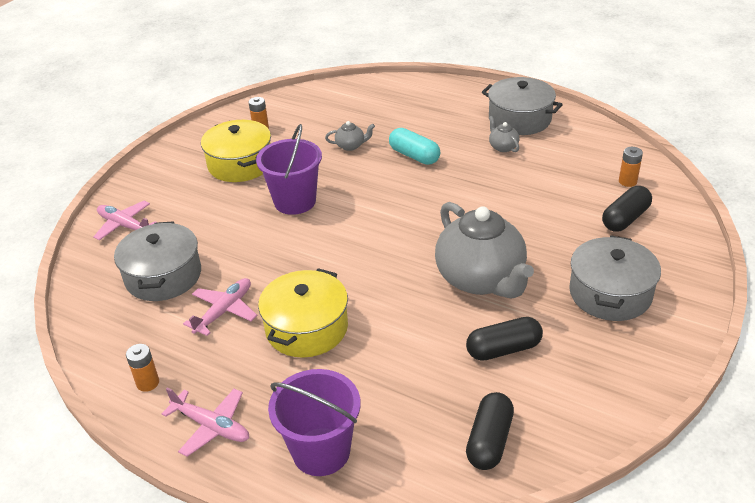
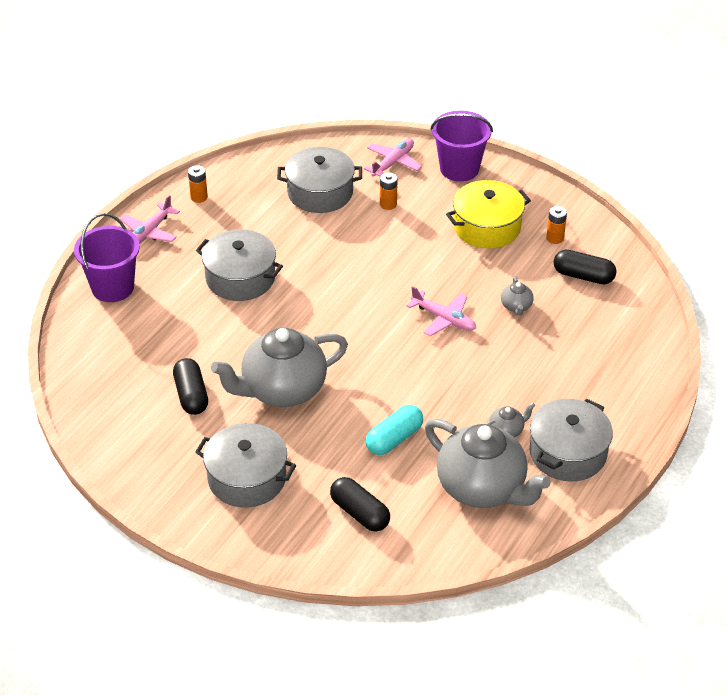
camera: 90 degrees right, 5 degrees up
pink plane [183,278,257,336] -> pink plane moved to [406,286,476,336]
purple bucket [256,124,322,215] -> purple bucket moved to [430,111,493,181]
yellow pot [258,268,348,358] -> grey pot [196,229,283,301]
turquoise capsule [389,128,440,165] -> turquoise capsule moved to [366,405,423,455]
black capsule [466,392,514,470] -> black capsule moved to [554,250,617,284]
orange battery [619,147,643,187] -> orange battery moved to [380,172,398,210]
none -> grey teapot [425,419,551,508]

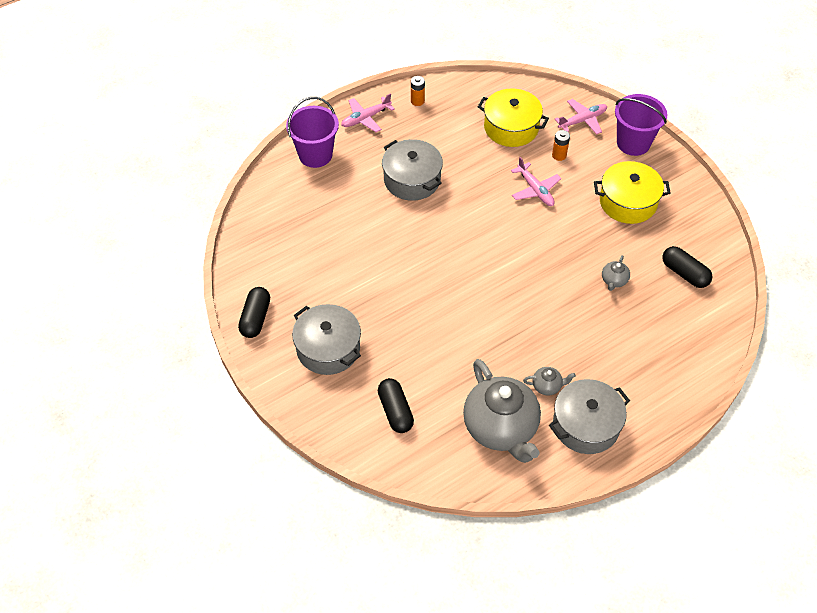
camera: 25 degrees right, 10 degrees up
black capsule [173,358,208,415] -> black capsule moved to [238,287,270,338]
grey teapot [211,328,348,407] -> none
grey pot [277,147,362,213] -> yellow pot [478,88,549,147]
turquoise capsule [366,405,423,455] -> none
pink plane [406,286,476,336] -> pink plane moved to [511,157,561,206]
orange battery [546,206,567,244] -> none

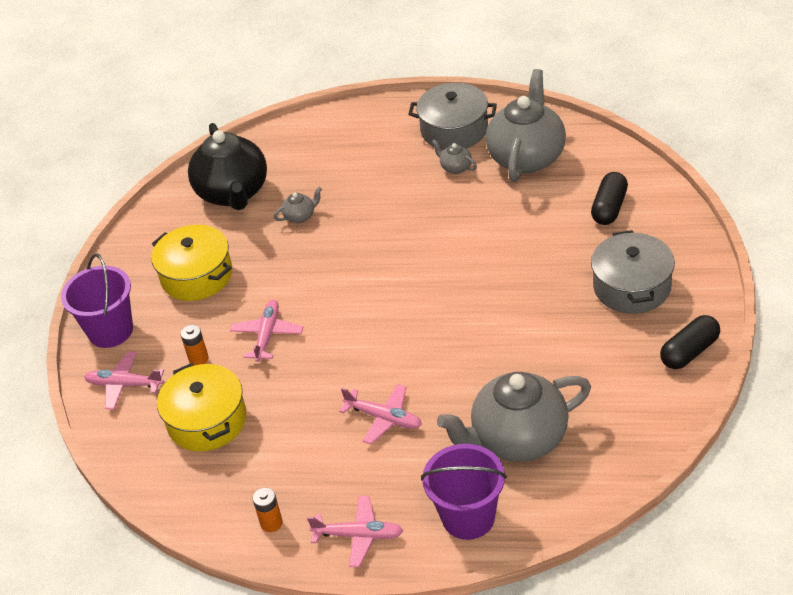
camera: 135 degrees left, 10 degrees down
grey pot [382,139,443,201] -> pink plane [339,384,422,444]
black capsule [662,246,712,288] -> black teapot [188,123,267,210]
none -> grey teapot [437,372,591,462]

